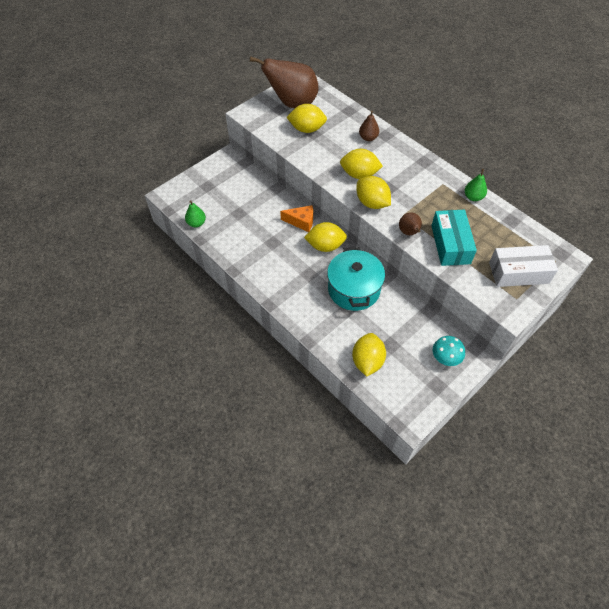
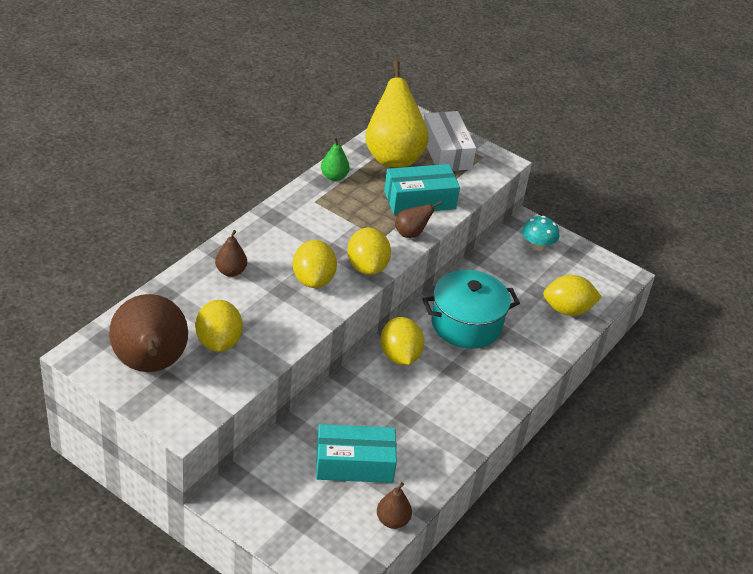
camera: 105 degrees left, 15 degrees down
green pear [185,200,206,227] -> brown pear [377,482,412,529]
orange cheese [280,205,313,232] -> none
yellow lemon [356,176,391,209] -> yellow lemon turned 45 degrees counterclockwise [347,228,391,275]
none -> turquoise box [316,424,397,483]
none -> yellow pear [365,61,429,167]

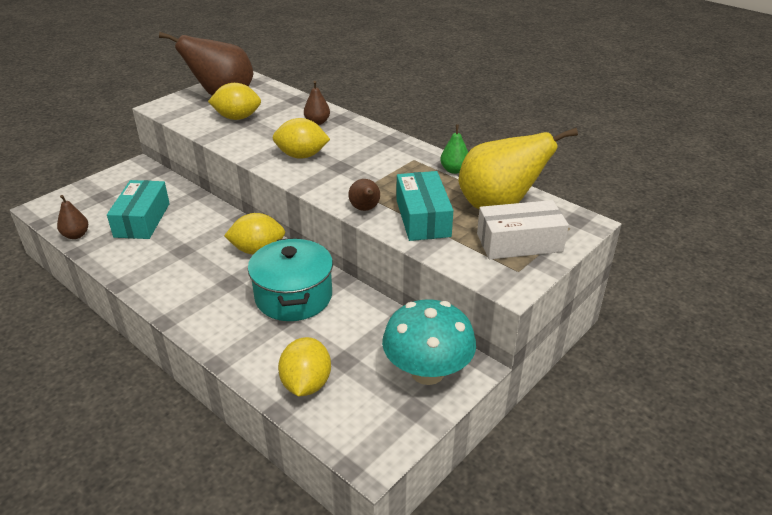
camera: 100 degrees right, 5 degrees down
yellow lemon [347,228,391,275] -> none
turquoise mushroom [522,216,559,251] -> turquoise mushroom [382,299,476,385], size x1.85

